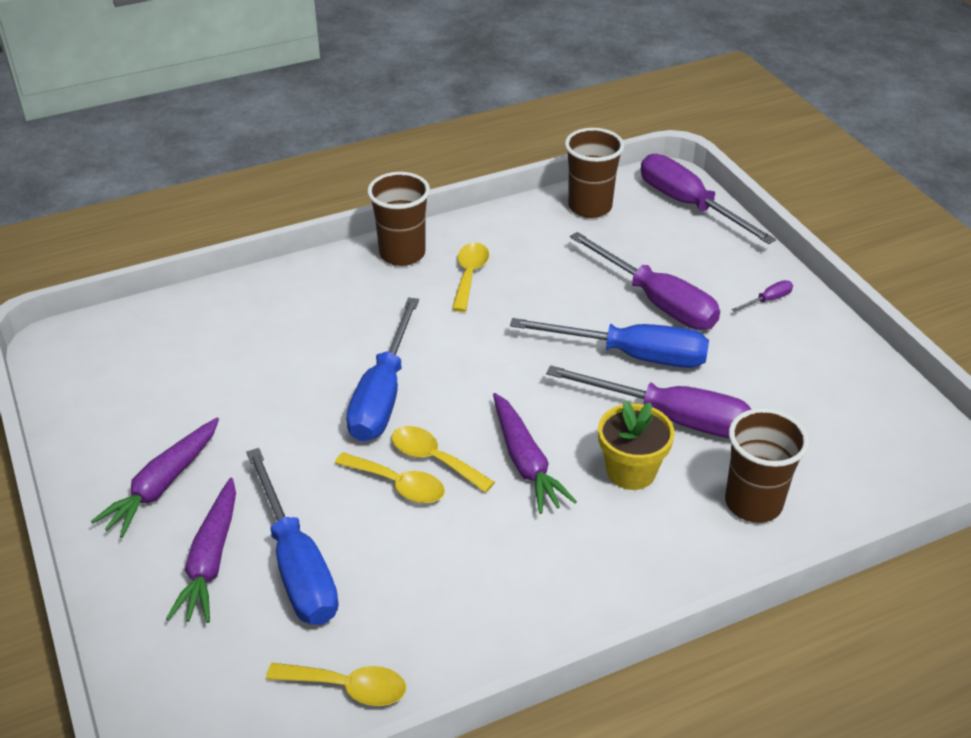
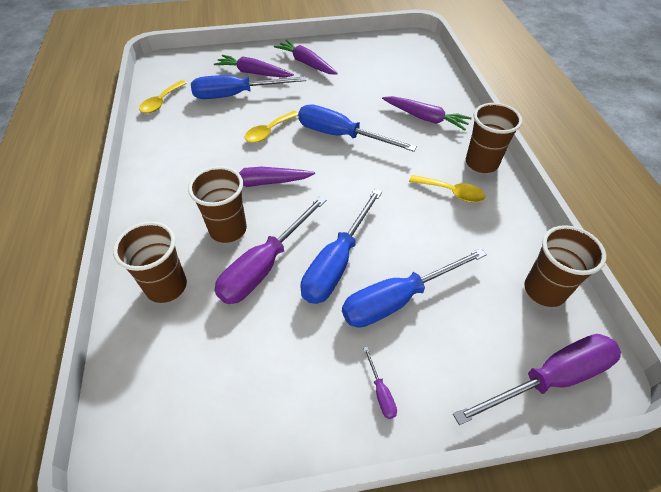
camera: 105 degrees right, 10 degrees up
yellow spoon [391,426,495,493] -> none
purple screwdriver [570,232,720,330] -> blue screwdriver [342,248,487,328]
yellow flower pot [598,400,675,490] -> brown cup [188,166,247,243]
none -> purple carrot [382,96,472,131]

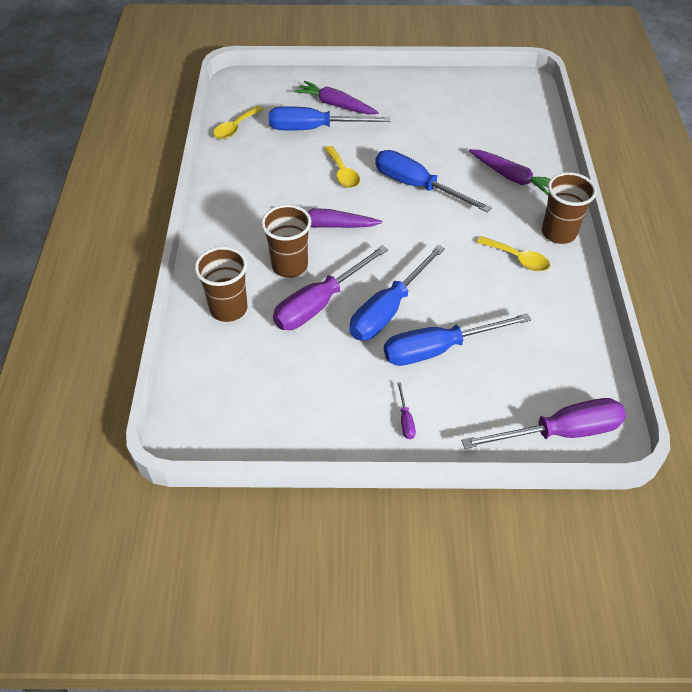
camera: 10 degrees right, 0 degrees up
yellow spoon [245,111,298,143] -> yellow spoon turned 75 degrees counterclockwise [324,146,360,188]
purple carrot [274,39,338,75] -> none
brown cup [524,225,606,307] -> none

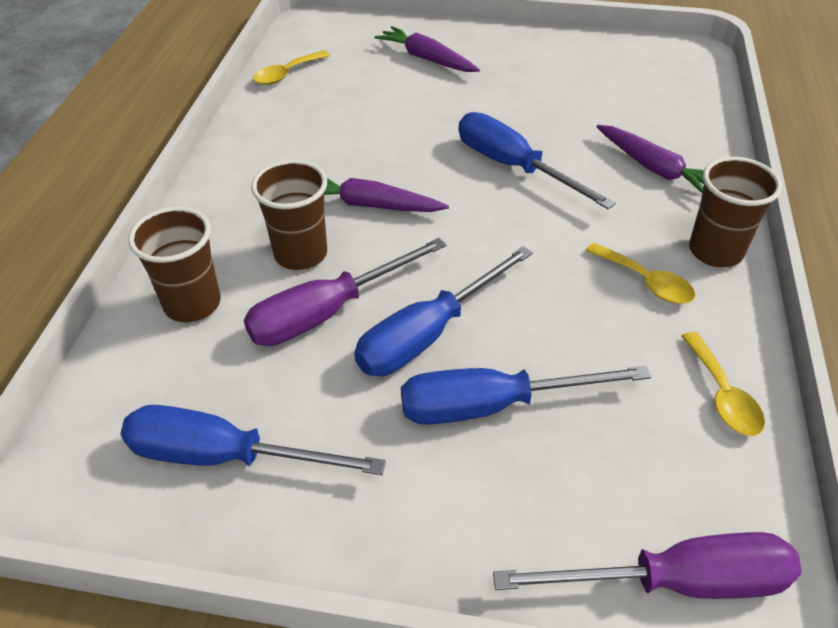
camera: 10 degrees right, 5 degrees down
blue screwdriver [269,106,391,130] -> blue screwdriver moved to [121,405,386,475]
yellow spoon [324,146,360,188] -> yellow spoon moved to [681,332,765,436]
purple screwdriver [397,382,416,439] -> none

